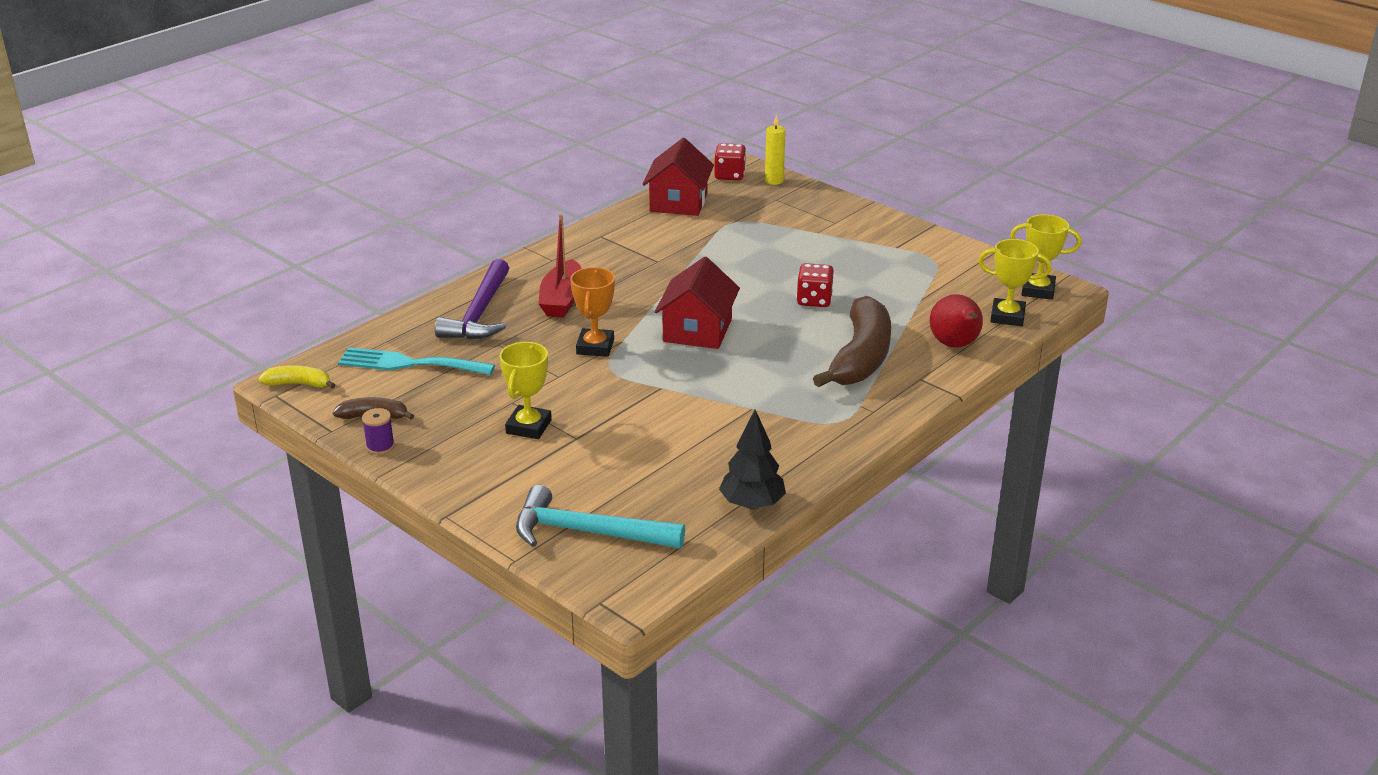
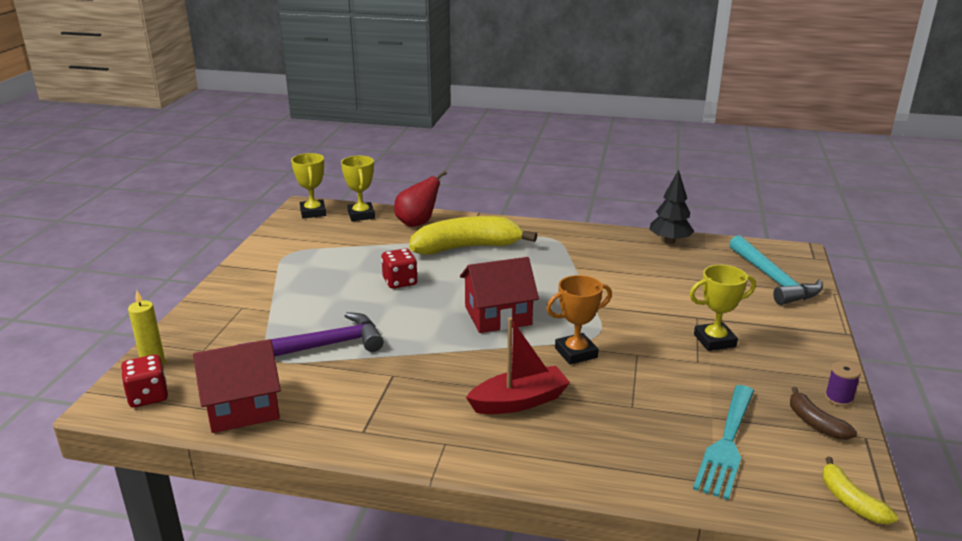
camera: 120 degrees left, 5 degrees down
turquoise fork [338,347,495,375] -> turquoise fork turned 45 degrees clockwise [693,385,754,500]
purple hammer [435,259,509,340] -> purple hammer moved to [237,312,384,356]
brown banana [813,296,891,387] -> yellow banana [409,216,537,254]

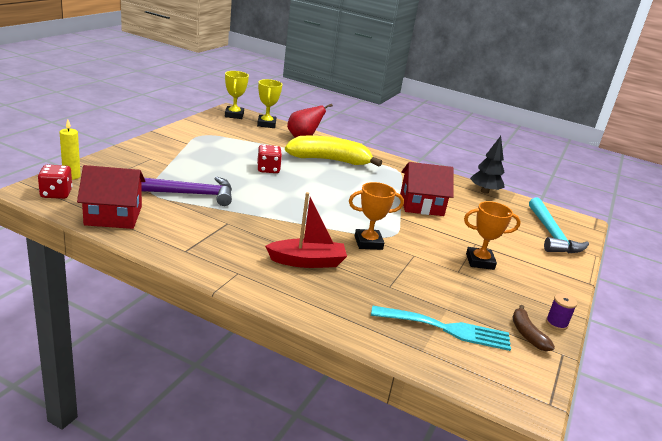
camera: 10 degrees right, 0 degrees up
red house [460,257,539,333] -> red house moved to [400,162,454,216]
yellow trophy [689,265,756,351] -> orange trophy [464,201,521,270]
turquoise fork [693,385,754,500] -> turquoise fork turned 120 degrees counterclockwise [371,306,511,351]
yellow banana [823,457,898,524] -> none

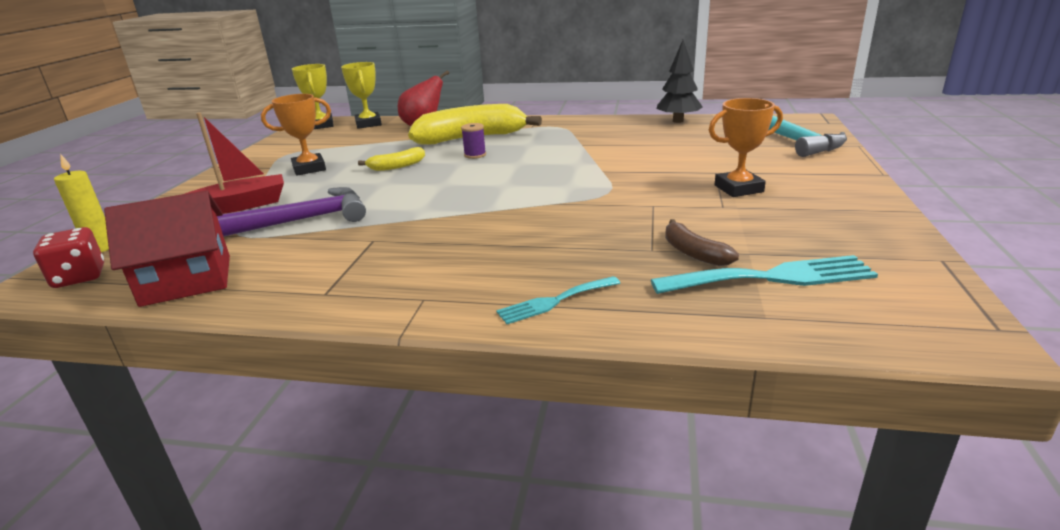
camera: 10 degrees left, 0 degrees up
red dice [257,145,282,173] -> yellow banana [358,147,425,171]
red boat [265,192,347,268] -> red boat moved to [185,112,284,214]
orange trophy [349,182,404,250] -> orange trophy moved to [261,94,331,176]
red house [400,162,454,216] -> none
brown banana [513,305,555,351] -> brown banana moved to [665,219,739,266]
purple spool [546,293,577,330] -> purple spool moved to [461,123,486,159]
none -> turquoise fork [496,276,620,324]

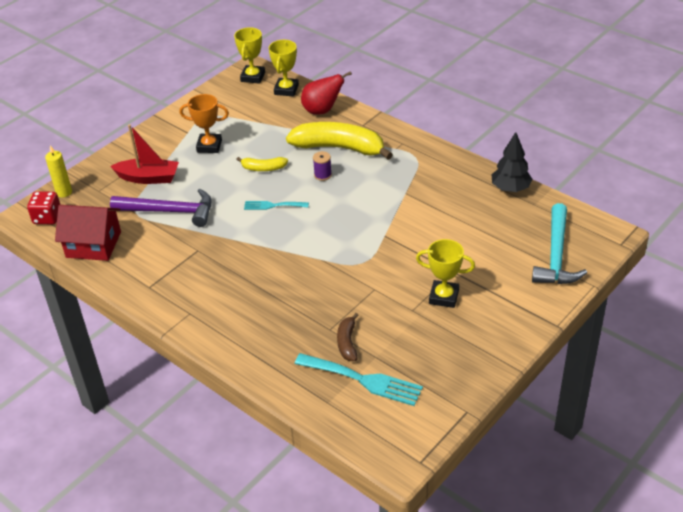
camera: 30 degrees right, 15 degrees up
turquoise fork [496,276,620,324] -> turquoise fork moved to [244,201,309,210]
orange trophy [709,98,783,197] -> yellow trophy [416,239,475,308]

